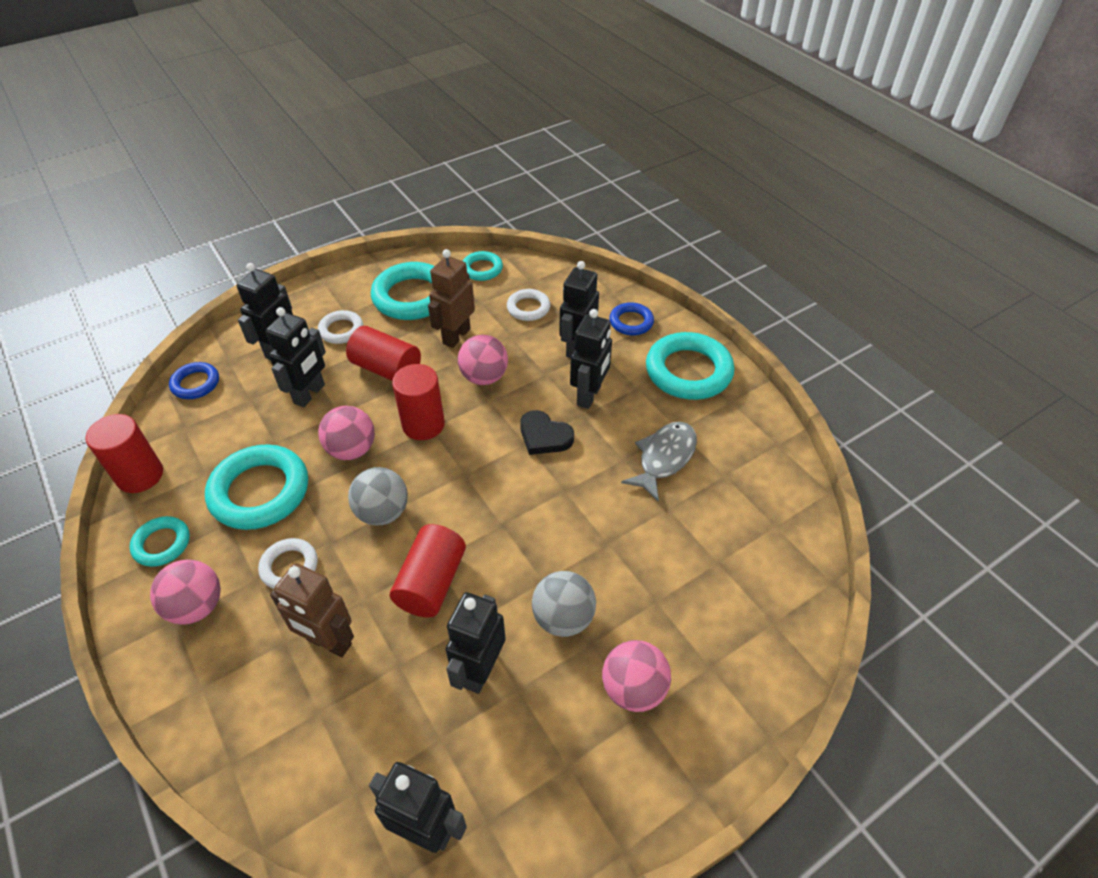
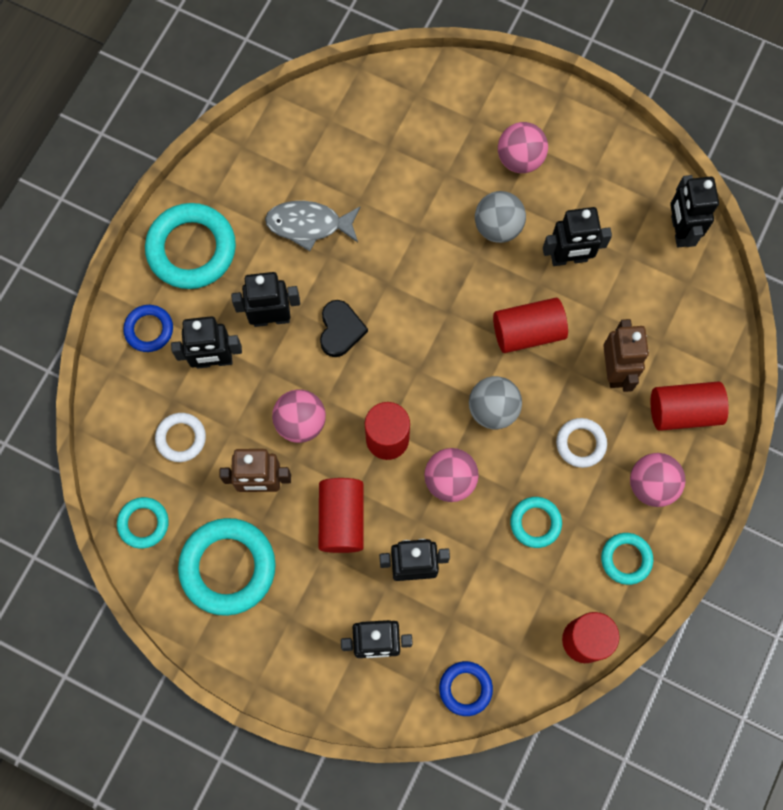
camera: 120 degrees left, 25 degrees up
turquoise ring [205,444,308,530] -> turquoise ring [510,497,562,548], size x0.54
white ring [318,310,363,344] -> none
none -> red cylinder [651,381,729,431]

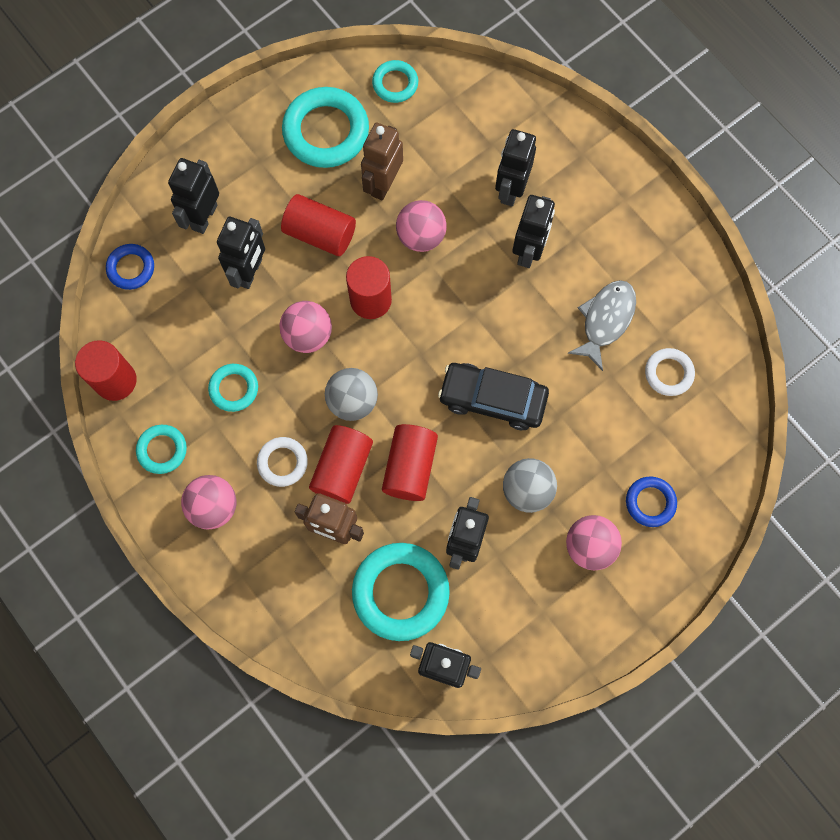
camera: 115 degrees right, 0 degrees up
blue ring [123,305,173,352] -> blue ring moved to [626,476,677,527]
turquoise ring [145,203,236,289] -> turquoise ring moved to [352,543,450,641]
white ring [155,413,206,462] -> white ring moved to [645,348,695,396]
black heart [320,300,368,357] -> none
red cylinder [651,381,729,431] -> red cylinder moved to [309,425,373,504]
none -> black car [438,363,549,430]

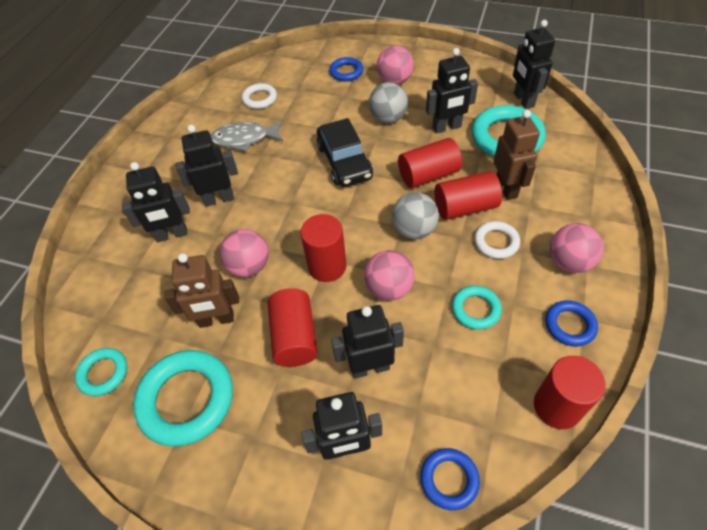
camera: 120 degrees left, 20 degrees down
turquoise ring [136,425,187,474] -> blue ring [546,301,598,346]

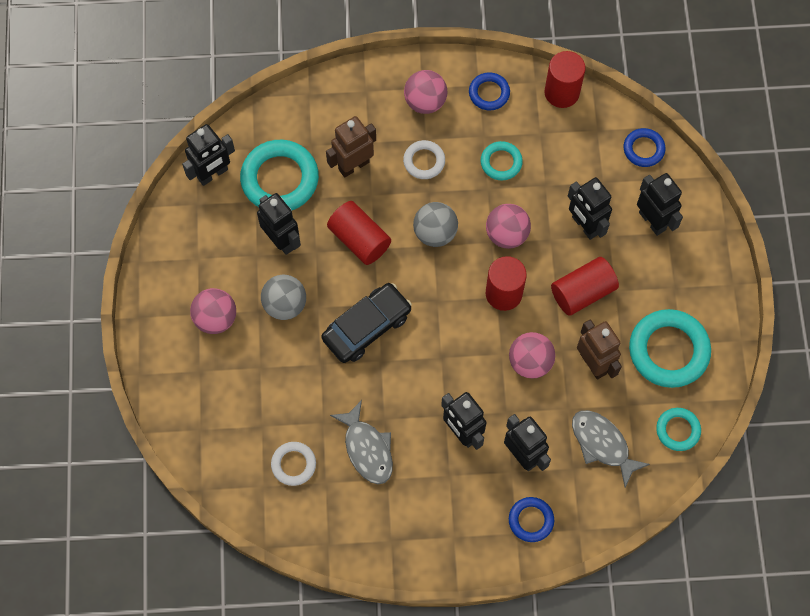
camera: 115 degrees left, 15 degrees up
blue ring [329,57,363,81] -> blue ring moved to [509,497,554,542]
red cylinder [434,171,502,220] -> none
none -> grey fish [572,410,650,487]

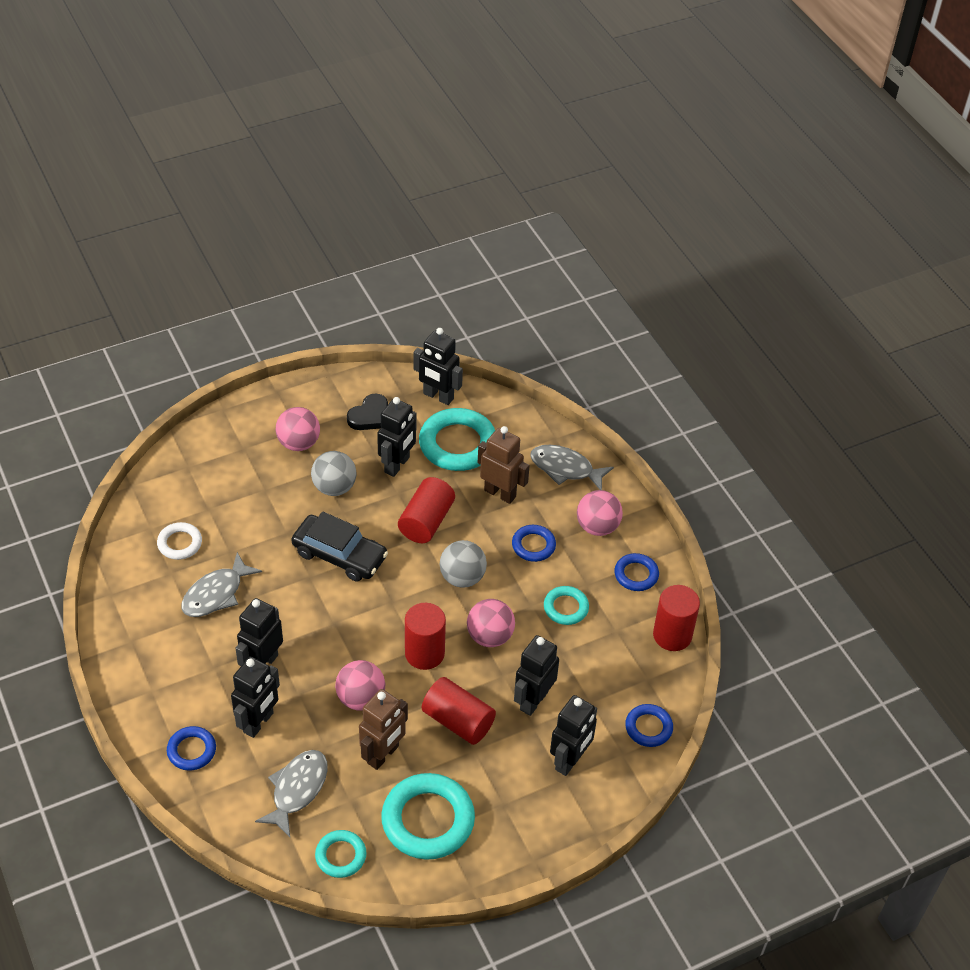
camera: 65 degrees right, 20 degrees down
white ring [403,140,445,179] -> blue ring [512,525,556,562]
none -> black heart [347,393,388,430]
none -> grey fish [530,445,614,490]

